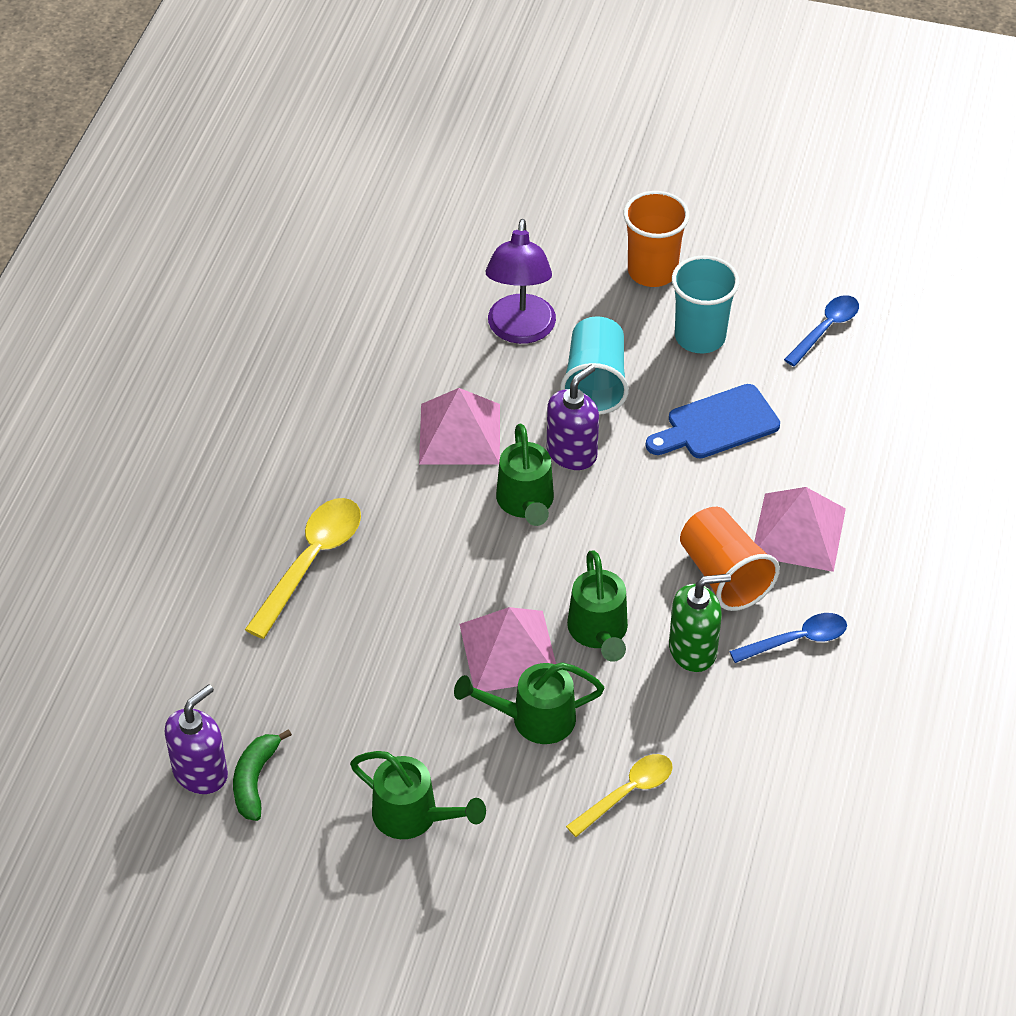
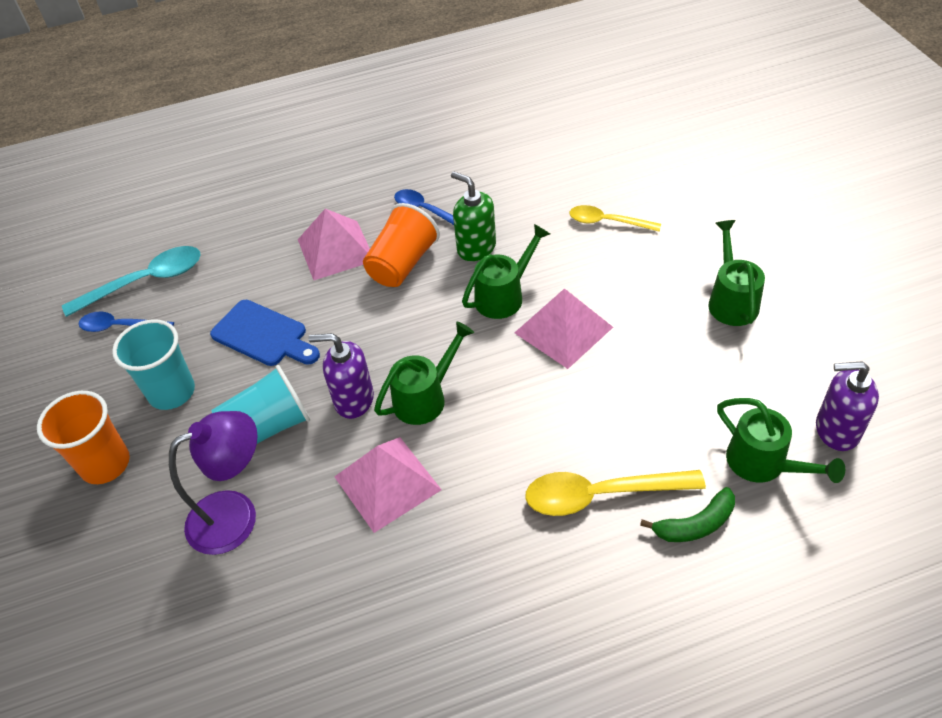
camera: 120 degrees left, 0 degrees up
green banana [233,729,292,821] -> green banana moved to [640,487,735,542]
green watering can [454,662,604,744] -> green watering can moved to [717,398,845,483]
none -> turquoise spoon [62,246,201,317]

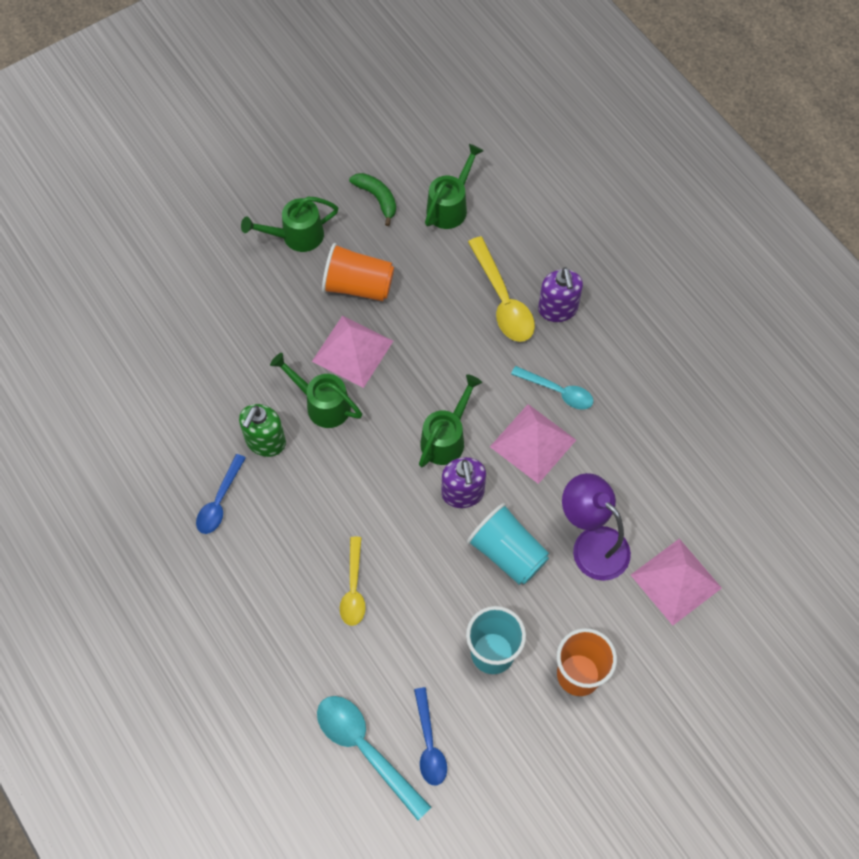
camera: 110 degrees left, 15 degrees up
blue cutting board [210,300,320,366] -> none
pink pyramid [298,209,370,280] -> pink pyramid moved to [631,539,722,625]
orange cup [363,203,440,287] -> orange cup moved to [322,243,394,301]
green watering can [374,321,474,425] -> green watering can turned 90 degrees clockwise [419,374,482,467]
yellow spoon [569,205,661,232] -> yellow spoon moved to [340,537,366,626]
green banana [640,487,735,542] -> green banana moved to [349,173,396,226]
purple soap dispenser [816,361,879,451] -> purple soap dispenser moved to [538,267,583,322]
none -> turquoise spoon [511,366,594,410]

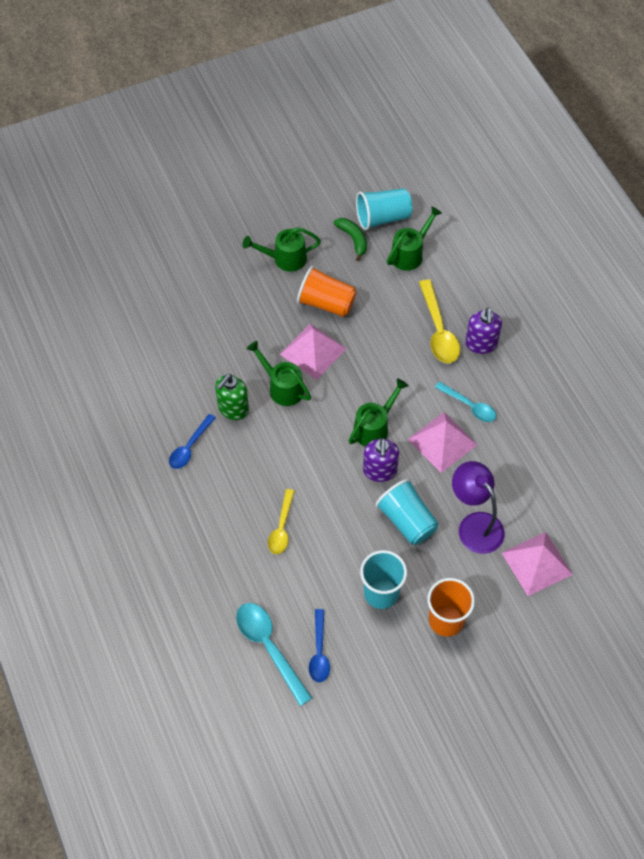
camera: 10 degrees right, 5 degrees down
none -> turquoise cup [356,188,412,230]

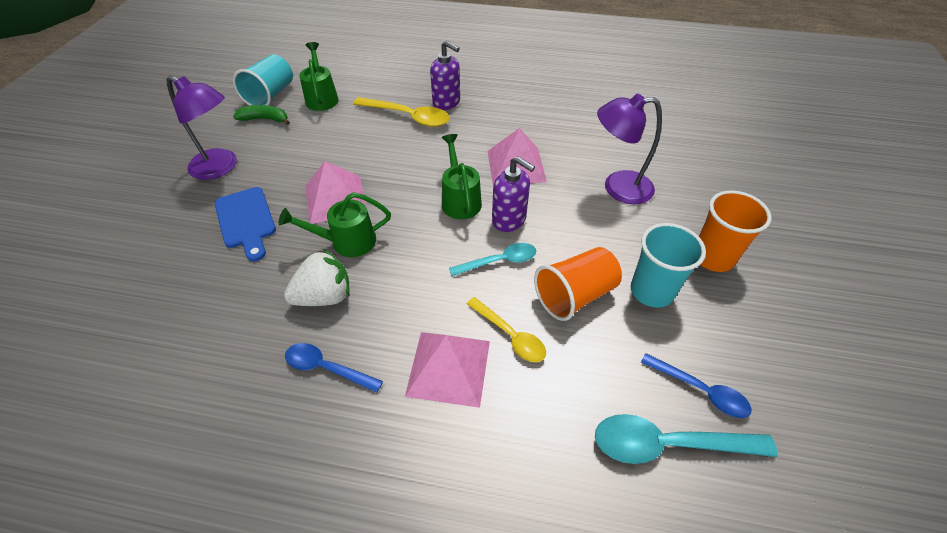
camera: 55 degrees left, 10 degrees down
blue spoon [169,414,216,469] -> blue spoon turned 135 degrees clockwise [285,343,383,393]
green soap dispenser [215,374,249,420] -> white strawberry [284,249,350,306]
green watering can [242,227,321,272] -> purple lamp [166,75,237,180]
orange cup [297,266,357,317] -> orange cup moved to [534,247,622,321]
turquoise cup [375,479,439,545] -> none
turquoise spoon [435,381,496,422] -> turquoise spoon moved to [449,243,536,276]
pink pyramid [502,532,573,596] -> pink pyramid moved to [405,332,490,408]
none -> blue cutting board [214,187,276,262]

